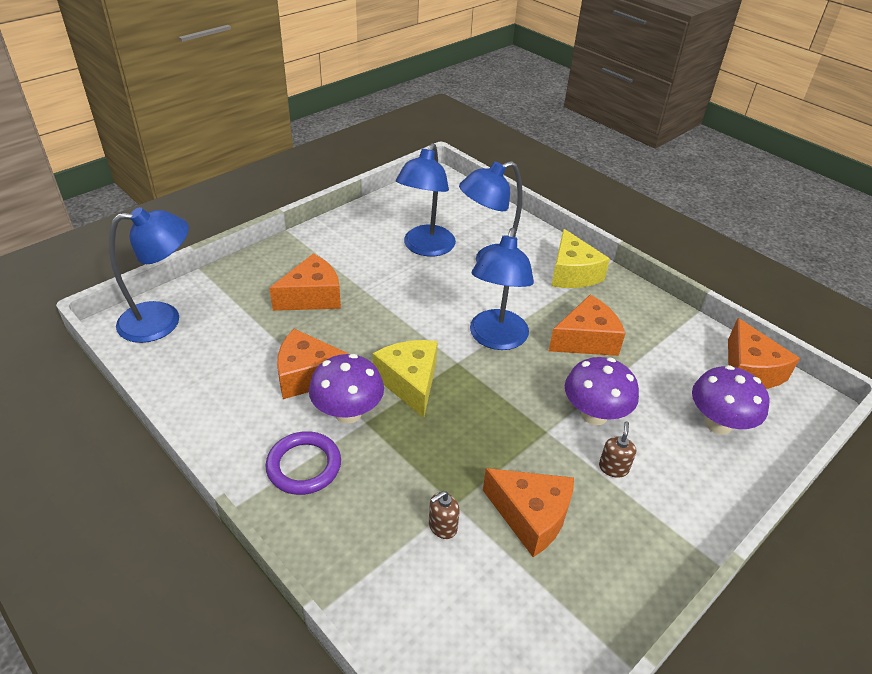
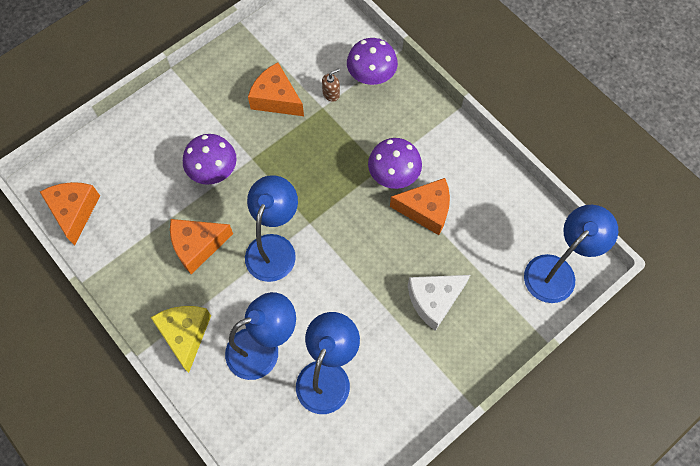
camera: 175 degrees left, 25 degrees up
blue lamp [109,207,189,343] -> blue lamp turned 150 degrees clockwise [524,205,618,303]
purple ring [266,431,341,495] -> none
orange cheese [269,254,341,311] -> white cheese [408,275,470,331]
yellow cheese [373,340,438,418] -> none
brown soap dispenser [599,421,636,478] -> none
purple mushroom [692,365,769,435] -> purple mushroom moved to [347,38,398,85]

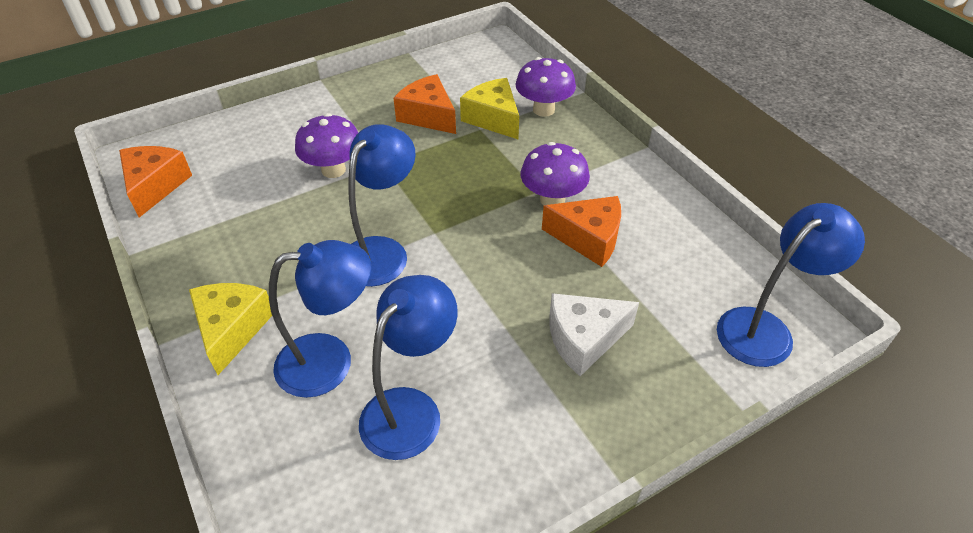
camera: 10 degrees right, 20 degrees down
orange cheese [170,219,233,274] -> none
brown soap dispenser [322,68,340,102] -> yellow cheese [460,78,519,139]

